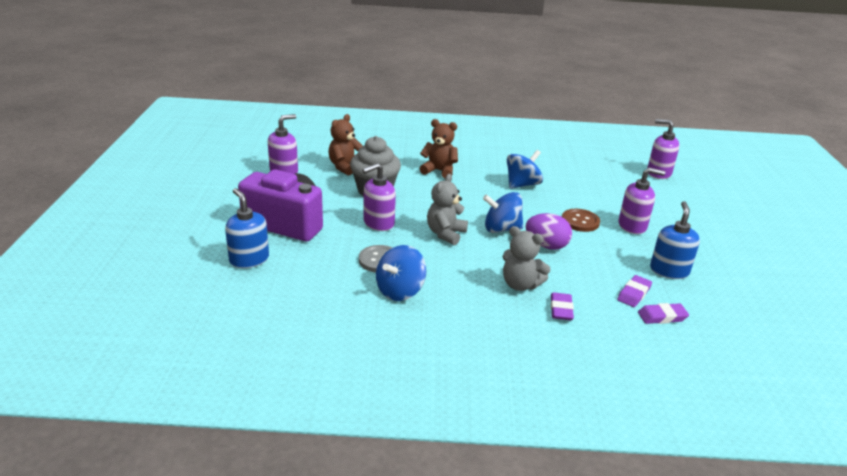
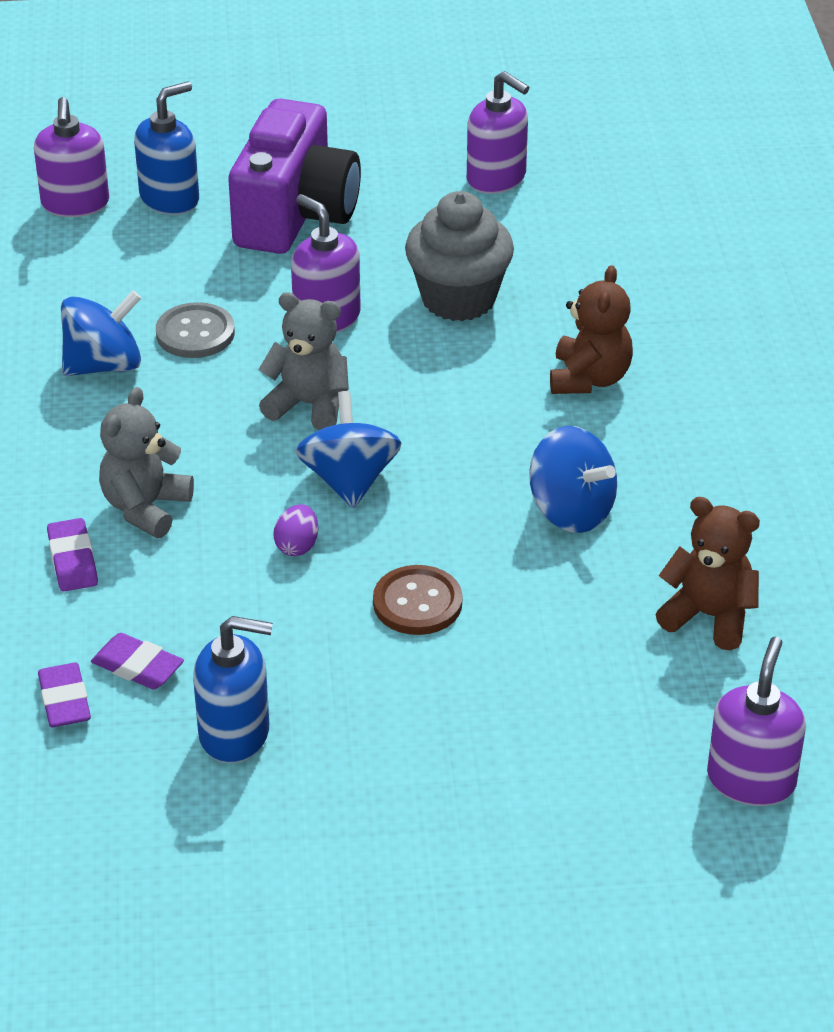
camera: 85 degrees right, 10 degrees up
brown teddy bear [328,114,363,176] -> brown teddy bear moved to [655,497,760,650]
blue spinning top [376,245,427,301] -> blue spinning top turned 120 degrees clockwise [61,290,141,376]
purple egg [526,213,572,250] -> purple egg [273,504,318,556], size x0.58
purple eraser [551,292,574,320] -> purple eraser turned 75 degrees clockwise [47,518,98,592]
purple soap dispenser [618,168,665,234] -> purple soap dispenser moved to [34,97,109,217]

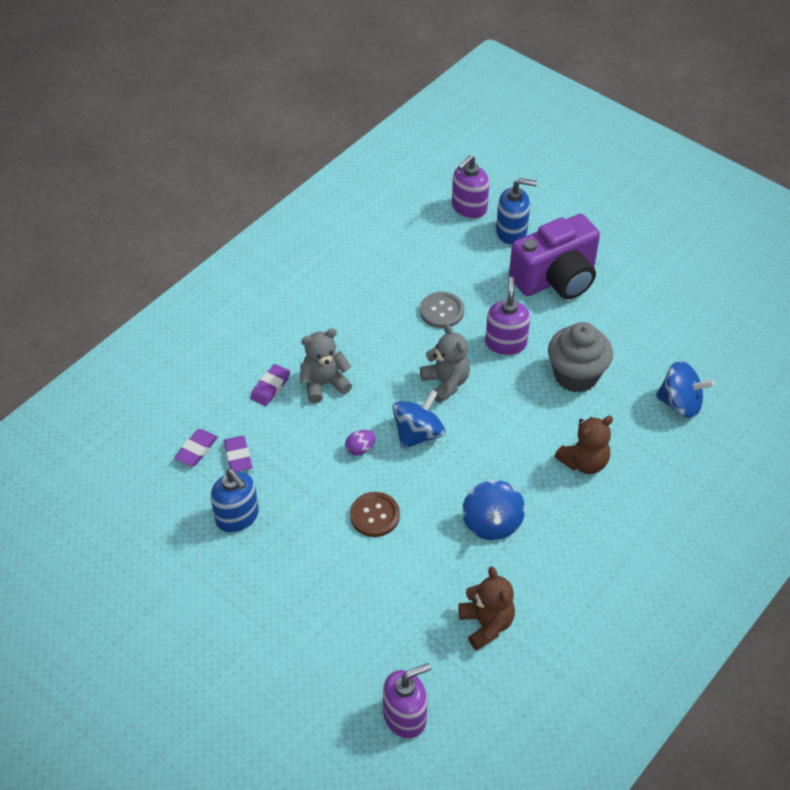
camera: 45 degrees right, 10 degrees up
blue spinning top [61,290,141,376] -> blue spinning top moved to [655,361,715,418]
purple soap dispenser [467,71,529,194] -> none

